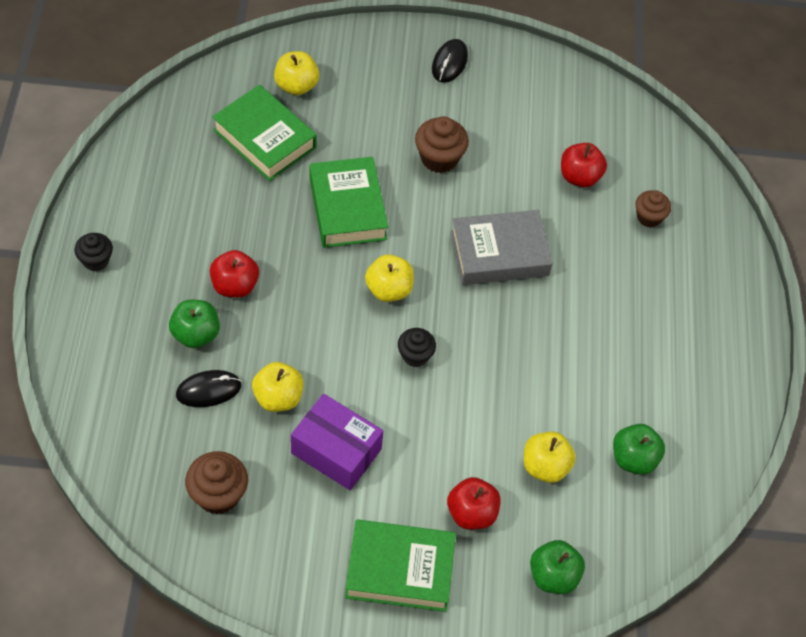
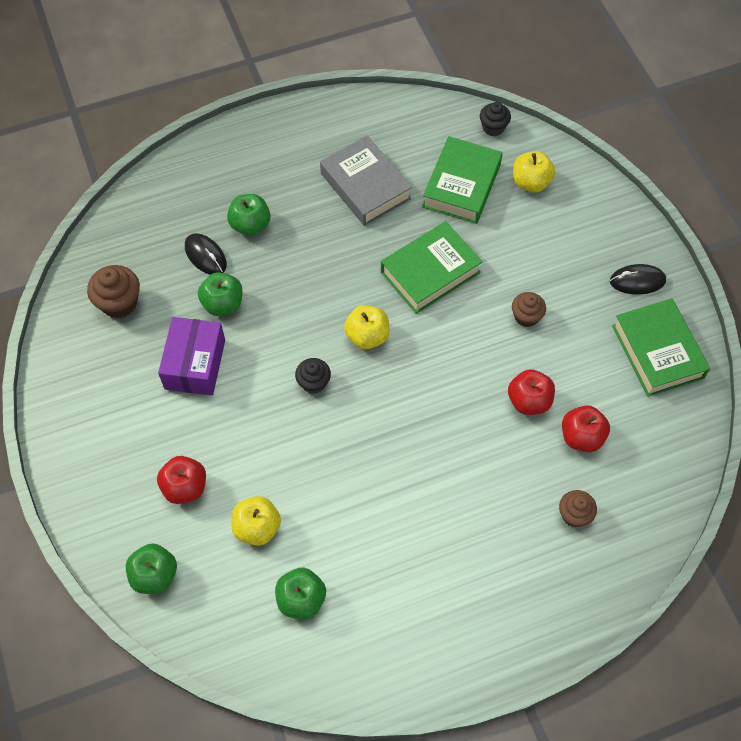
camera: 70 degrees right, 5 degrees up
black cupcake [75,233,113,271] -> black cupcake moved to [480,102,511,136]
red apple [210,250,259,298] -> red apple moved to [508,369,555,415]
yellow apple [252,362,304,412] -> green apple [198,272,242,316]
green book [345,519,456,612] -> green book moved to [612,298,710,397]
brown cupcake [415,116,469,173] -> brown cupcake [512,292,546,327], size x0.66
grey book [451,210,553,285] -> grey book moved to [320,136,412,226]

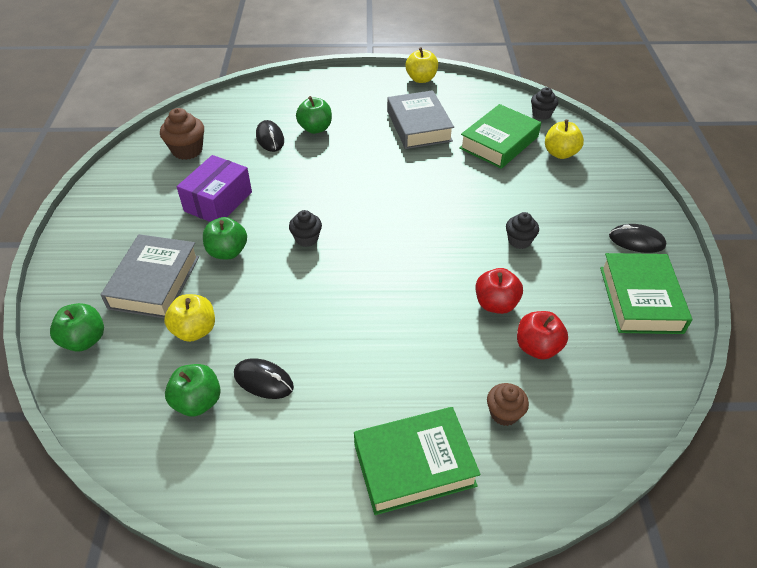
camera: 20 degrees right, 15 degrees down
red apple [157,456,206,504] -> grey book [101,234,199,319]
green apple [198,272,242,316] -> green apple moved to [203,217,247,259]
yellow apple [344,305,390,349] -> yellow apple moved to [406,47,438,83]
green book [381,221,483,314] -> green book moved to [354,407,481,515]
brown cupcake [512,292,546,327] -> black cupcake [506,212,539,249]
none -> black mouse [234,358,294,399]

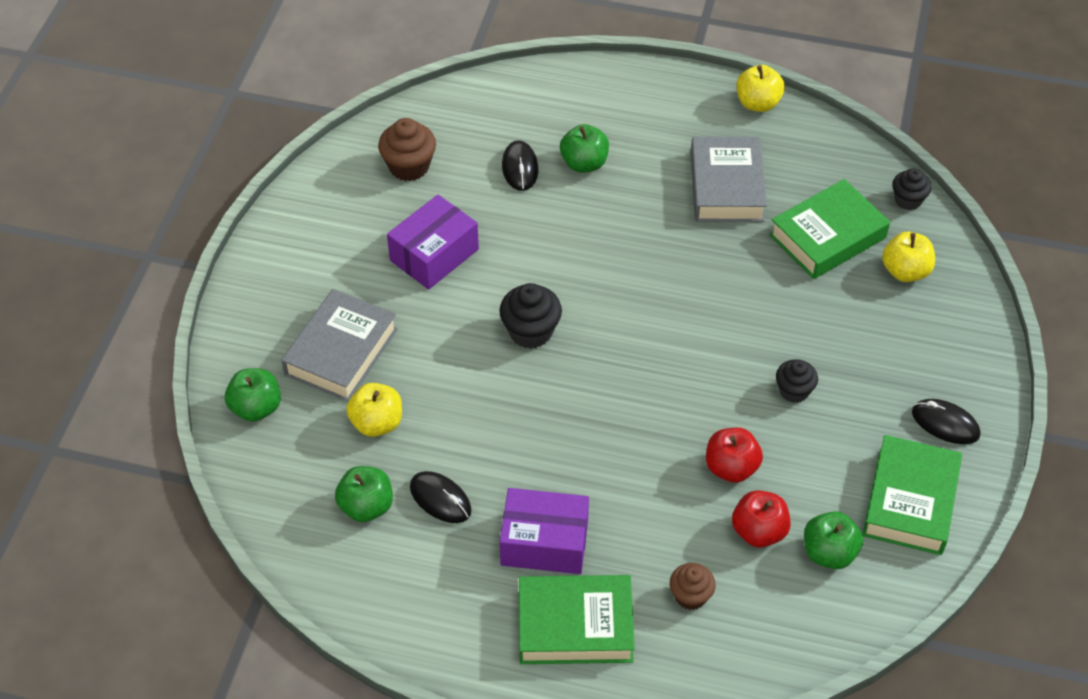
camera: 15 degrees right, 5 degrees up
green apple [203,217,247,259] -> green apple moved to [804,512,863,569]
black cupcake [289,210,322,247] -> black cupcake [499,283,562,349], size x1.51
none -> purple box [499,488,589,574]

